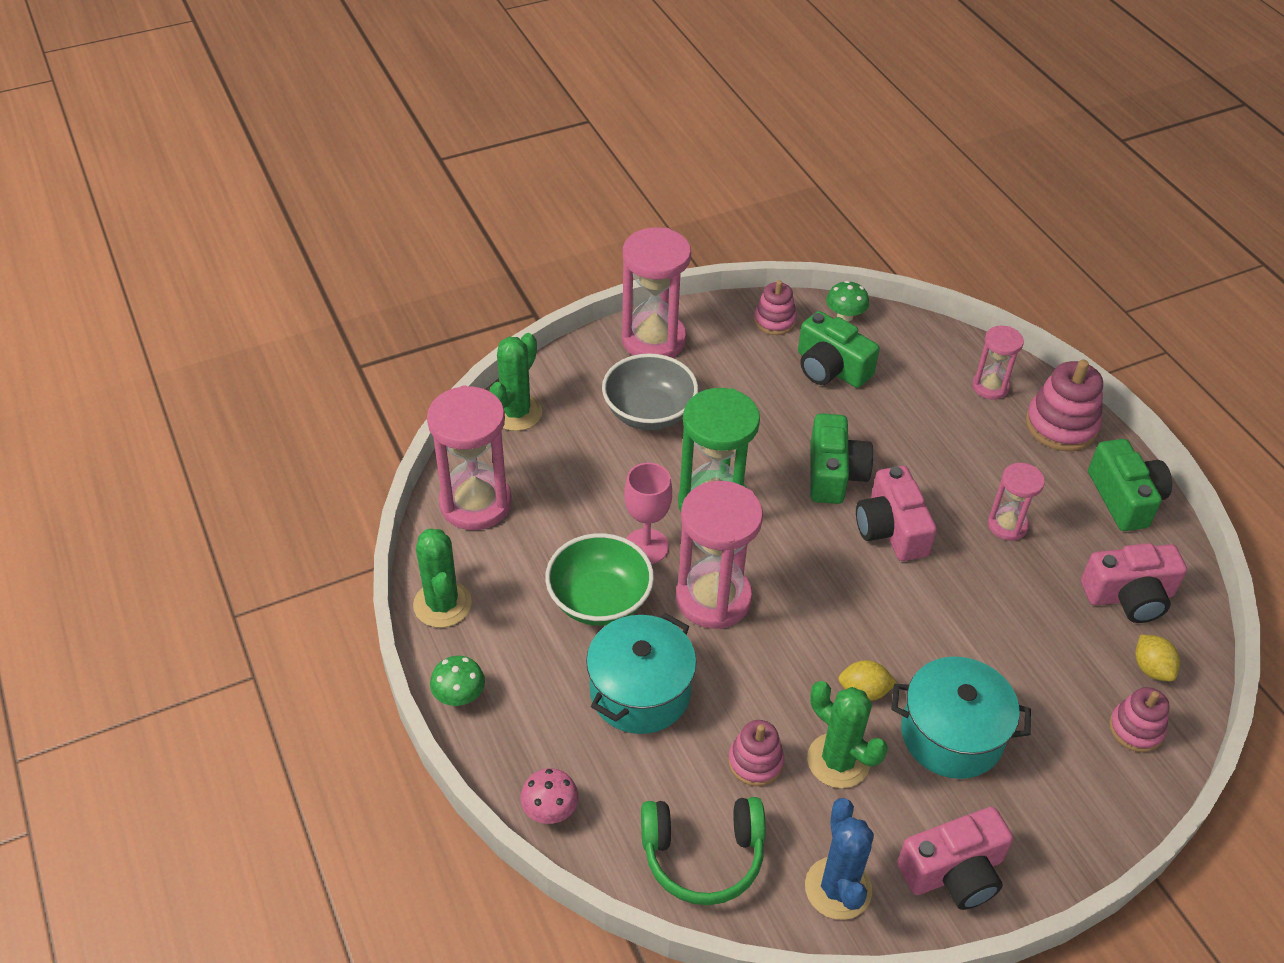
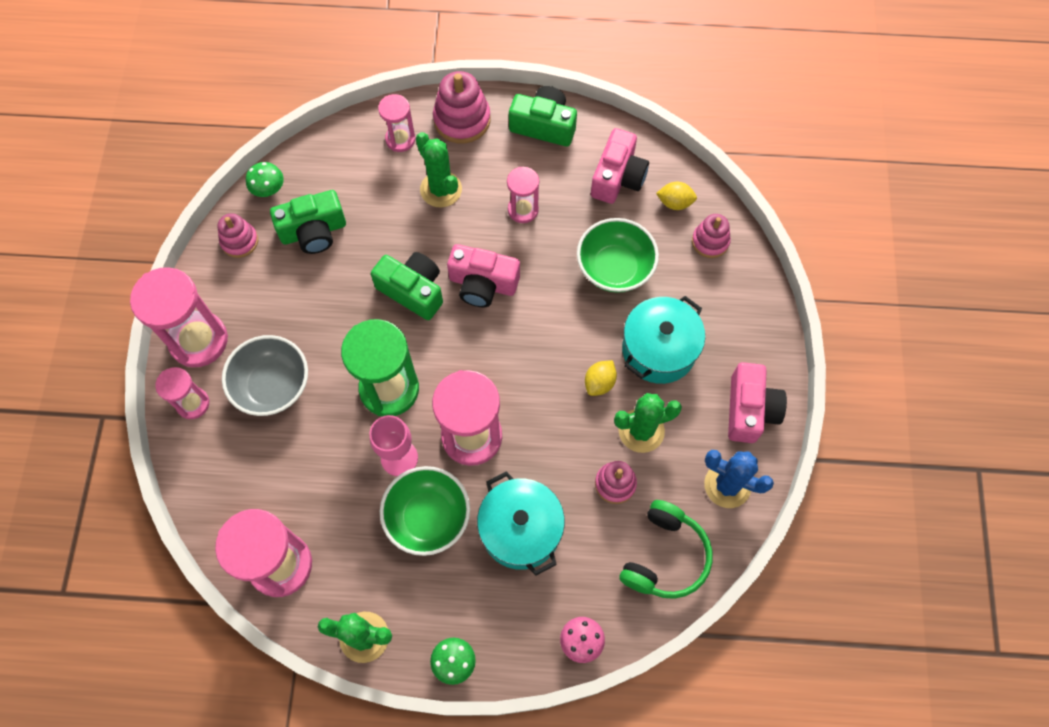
camera: 60 degrees left, 20 degrees up
green cactus [490,333,542,431] -> green cactus moved to [416,132,462,207]
none -> pink hourglass [155,367,210,419]
none -> green bowl [577,218,659,293]

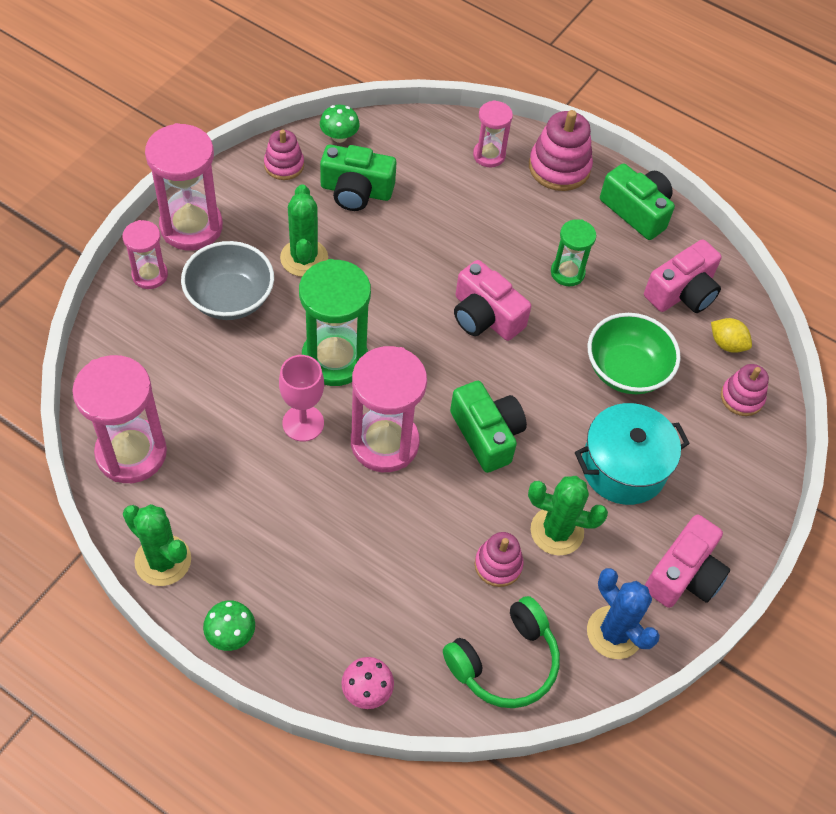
camera: 25 degrees right, 10 degrees down
green camera [371,252,443,320] -> green camera moved to [450,381,527,473]
green bowl [380,466,470,556] -> none
green cactus [416,132,462,207] -> green cactus moved to [280,184,328,277]
turquoise pot [477,471,565,576] -> none
pink hourglass [507,167,539,223] -> green hourglass [551,219,596,286]
yellow lemon [585,360,617,396] -> none

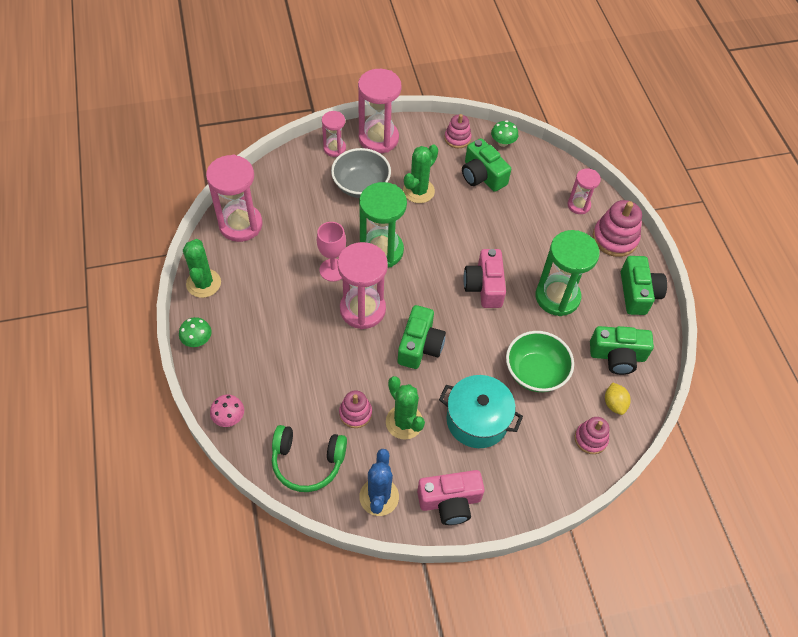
camera: 45 degrees right, 0 degrees up
green hourglass [551,219,596,286] -> green hourglass [536,230,600,316], size x1.80
pink camera [644,239,722,313] -> green camera [590,326,654,375]

